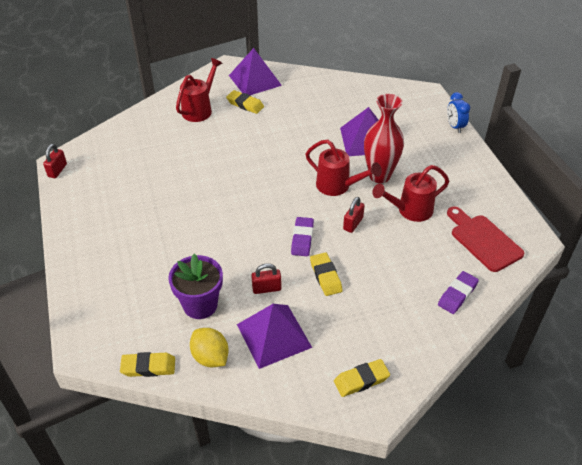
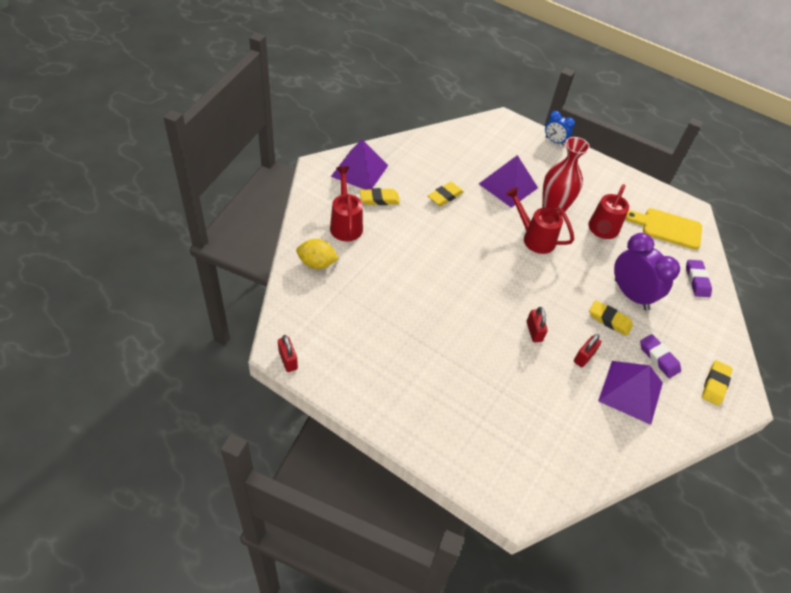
camera: 45 degrees left, 5 degrees up
yellow eraser [120,352,175,377] -> yellow eraser moved to [428,182,464,206]
purple flower pot [168,254,223,319] -> none
yellow lemon [190,328,229,367] -> yellow lemon moved to [296,239,339,269]
purple eraser [291,217,314,256] -> purple eraser moved to [640,334,681,378]
red watering can [306,139,382,196] -> red watering can turned 135 degrees counterclockwise [506,187,574,254]
red padlock [343,197,365,233] -> red padlock moved to [527,307,548,342]
red cutting board [447,207,524,272] -> yellow cutting board [625,208,702,250]
none -> purple clock [614,233,680,310]

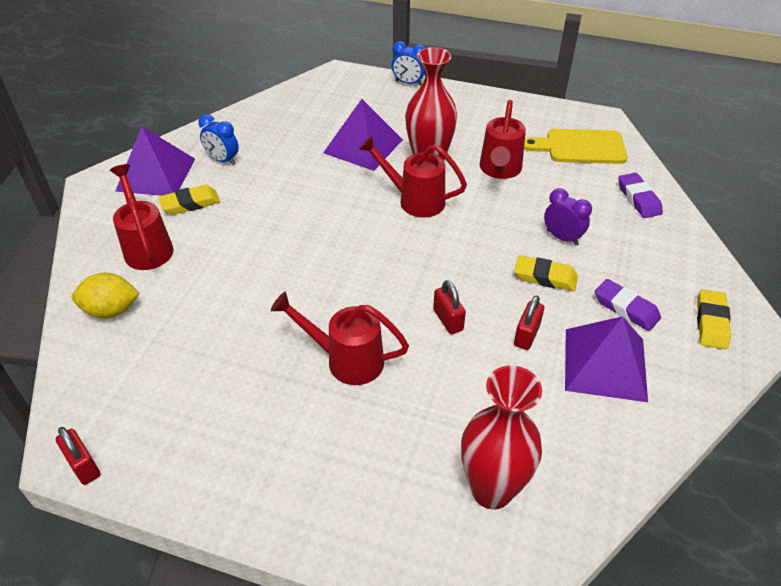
camera: 10 degrees left, 5 degrees down
yellow eraser [428,182,464,206] -> none
purple clock [614,233,680,310] -> purple clock [544,188,592,246], size x0.55
none -> blue clock [199,114,239,165]
none -> red watering can [271,292,409,385]
none -> red vase [461,365,542,510]

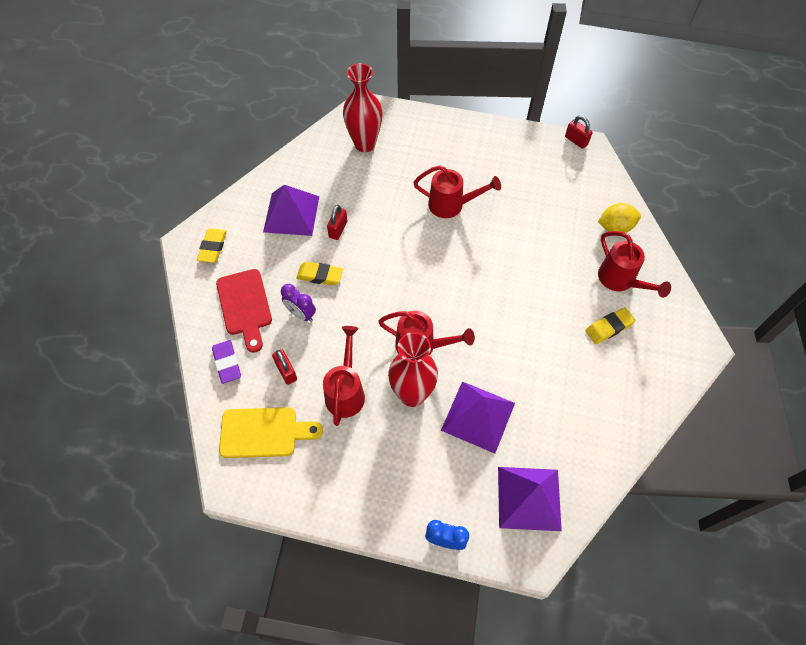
camera: 175 degrees right, 15 degrees up
purple pyramid [115,127,195,196] -> purple pyramid moved to [498,467,562,531]
blue clock [199,114,239,165] -> none
red padlock [433,280,466,334] -> red padlock moved to [272,349,297,385]
purple eraser [595,279,661,331] -> none
none -> red cutting board [216,269,272,353]

